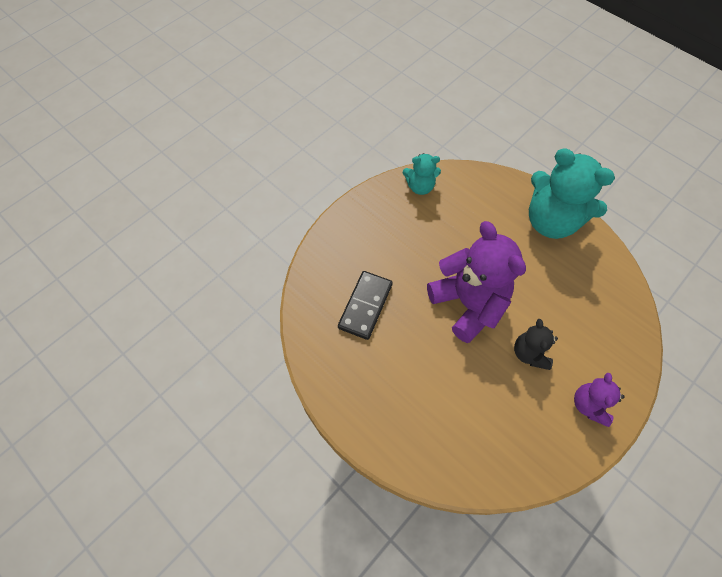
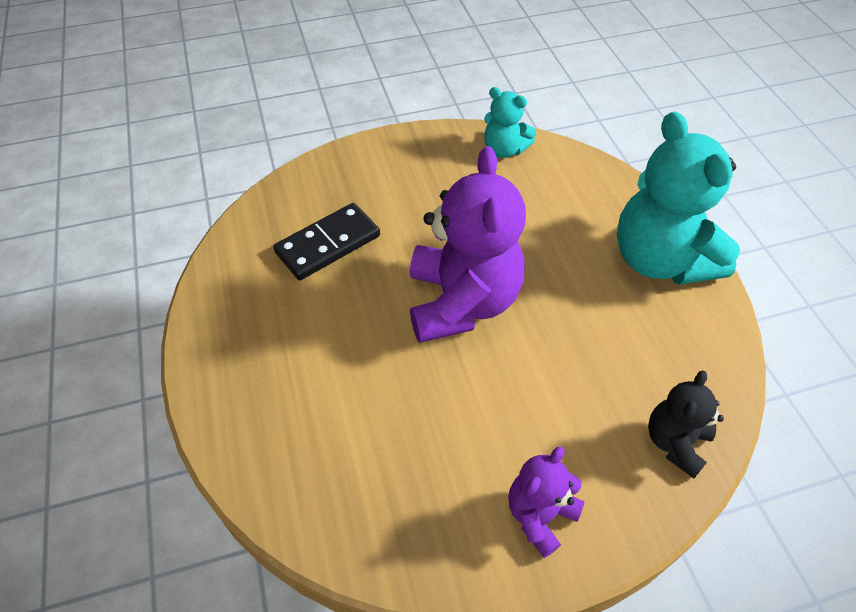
camera: 30 degrees right, 10 degrees down
black teddy bear [514,319,558,370] -> black teddy bear moved to [648,370,724,478]

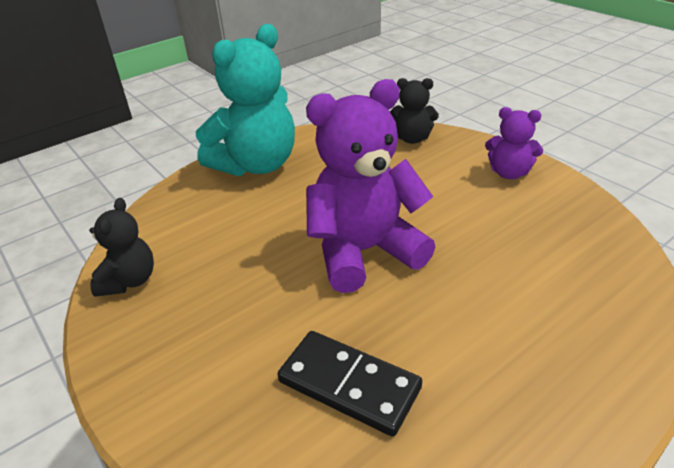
camera: 110 degrees left, 15 degrees down
turquoise teddy bear [484,87,536,158] -> black teddy bear [89,198,154,297]

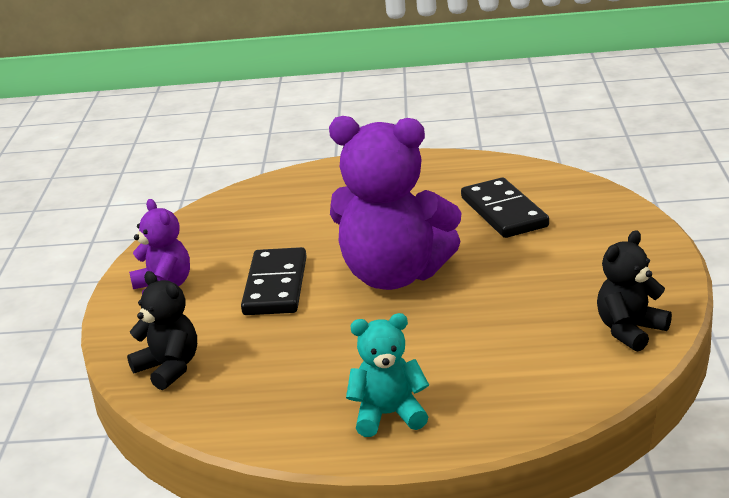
camera: 140 degrees left, 10 degrees down
turquoise teddy bear [196,24,295,176] -> turquoise teddy bear [346,313,429,437], size x0.51
none -> black domino [241,247,307,315]

